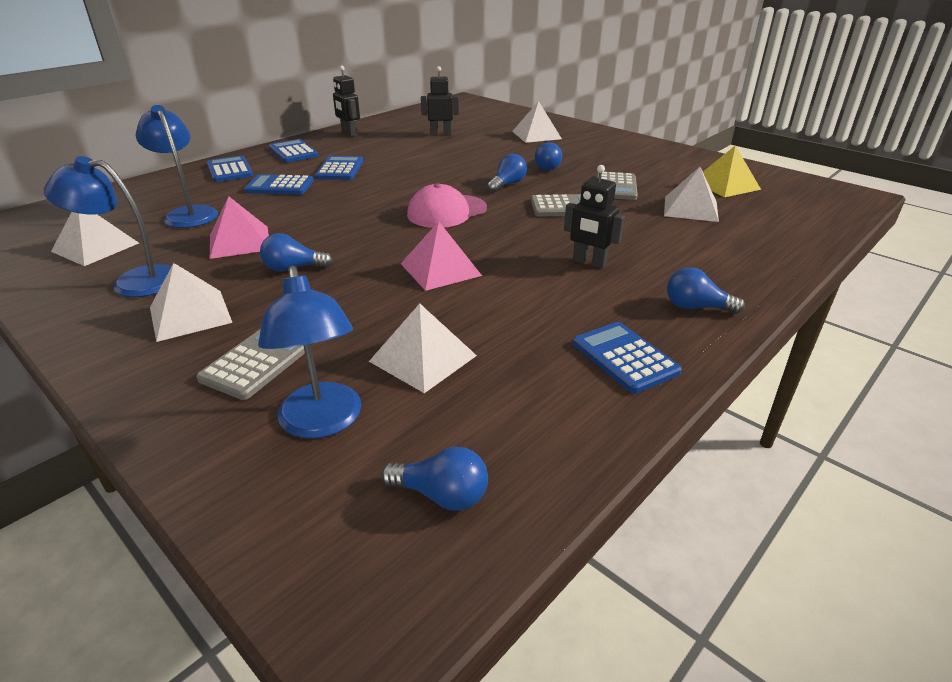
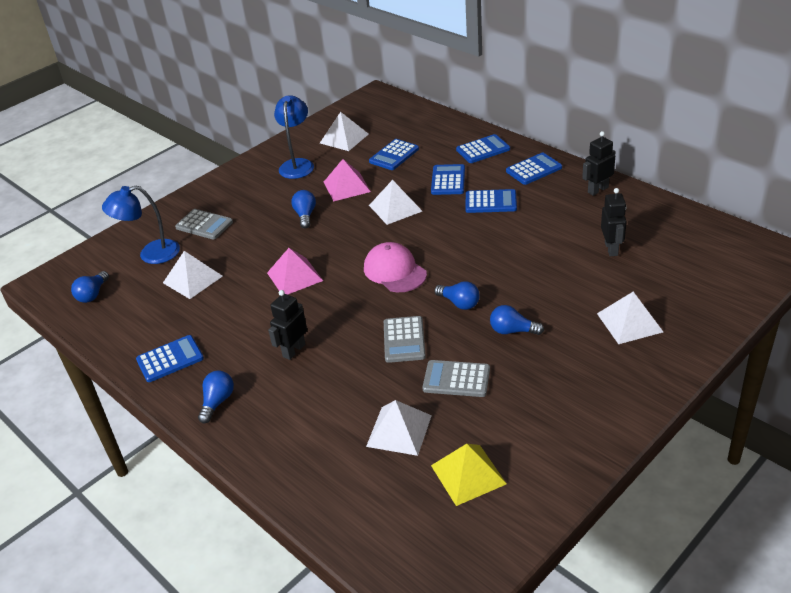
camera: 95 degrees right, 5 degrees up
blue lamp [136,105,218,228] -> blue calculator [369,139,419,170]
white pyramid [150,263,232,342] -> white pyramid moved to [369,180,422,225]

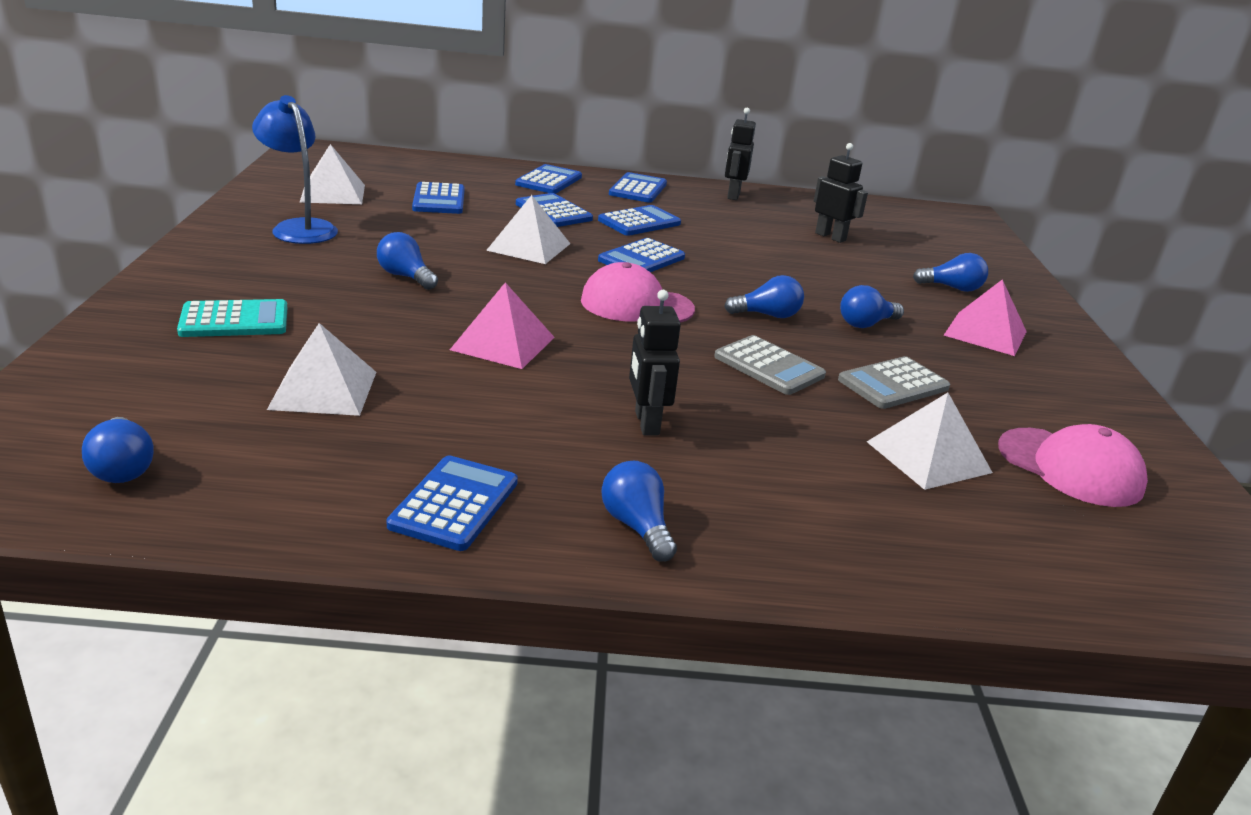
camera: 50 degrees left, 10 degrees down
blue lamp [102,186,180,264] -> none
grey calculator [175,209,233,240] -> turquoise calculator [177,299,287,337]
pink pyramid [324,159,371,202] -> pink pyramid moved to [944,279,1027,356]
yellow pyramid [431,444,507,506] -> pink cap [998,424,1148,507]
white pyramid [597,292,663,344] -> blue light bulb [913,253,988,292]
none -> blue calculator [598,238,685,272]

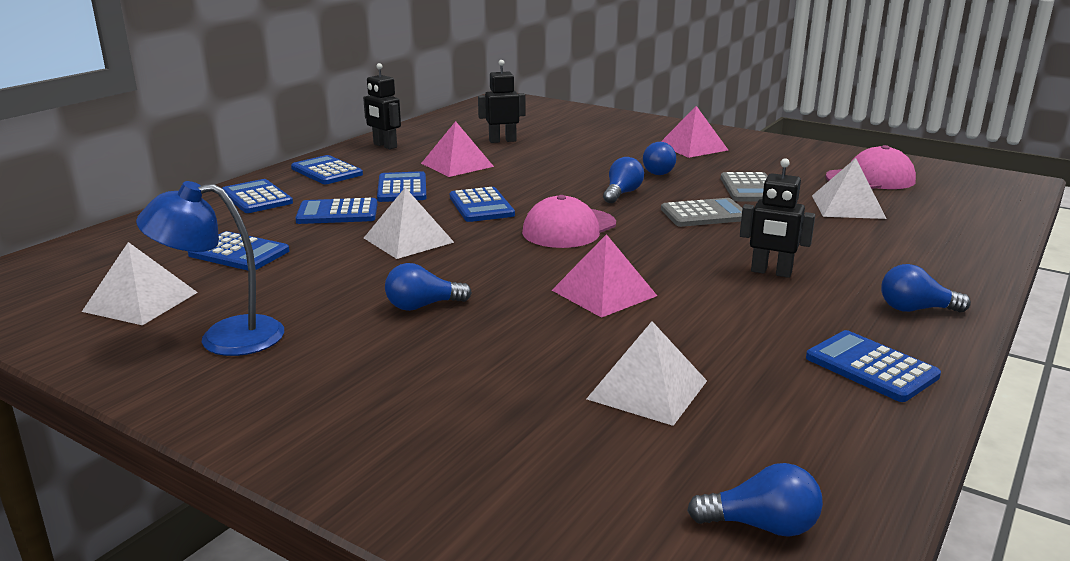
camera: 55 degrees left, 5 degrees down
turquoise calculator [177,299,287,337] -> none
blue light bulb [913,253,988,292] -> none
none -> pink pyramid [421,121,494,177]

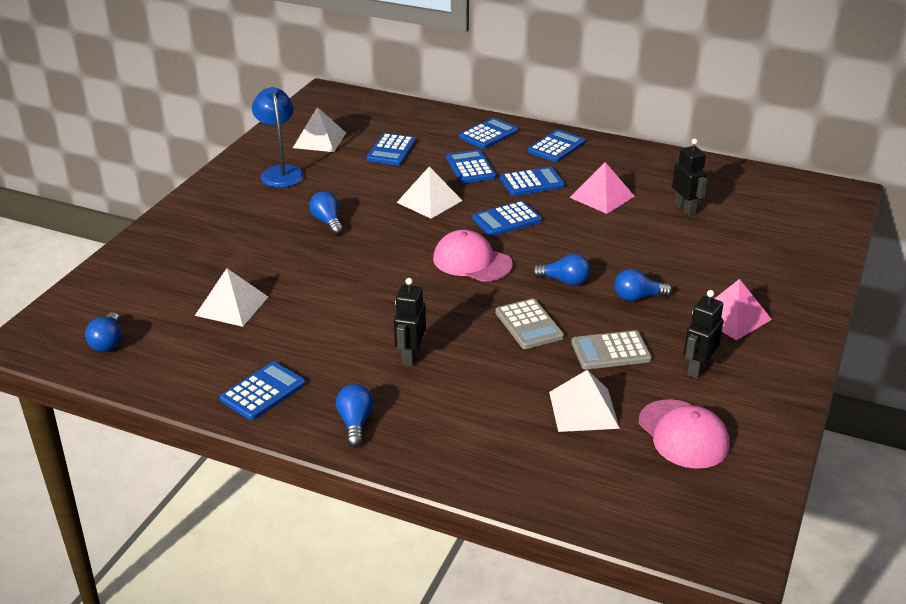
camera: 80 degrees right, 10 degrees up
black robot [363,63,401,149] -> black robot moved to [684,290,724,379]
pink pyramid [552,234,657,318] -> none

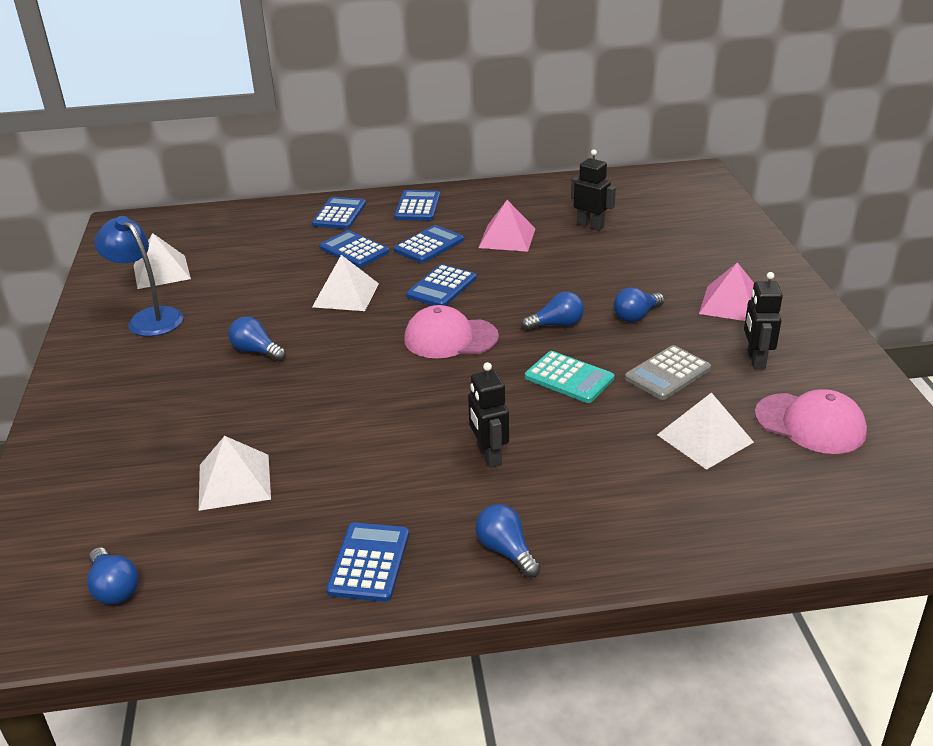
camera: 30 degrees left, 0 degrees up
blue calculator [366,133,416,165] -> none
grey calculator [495,298,564,349] -> turquoise calculator [525,351,614,403]

